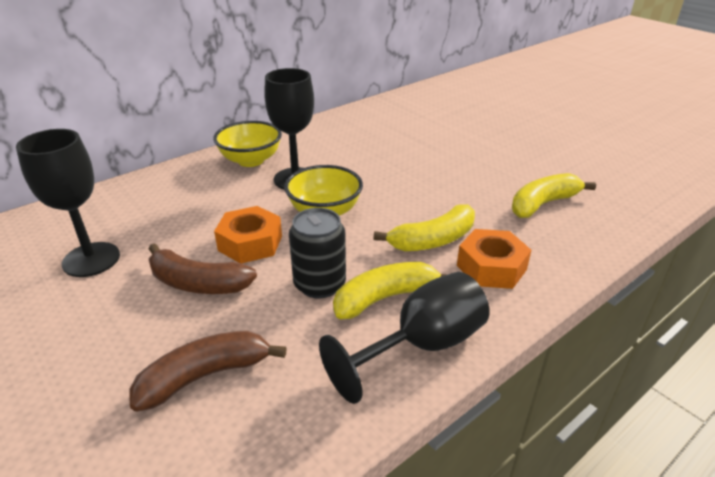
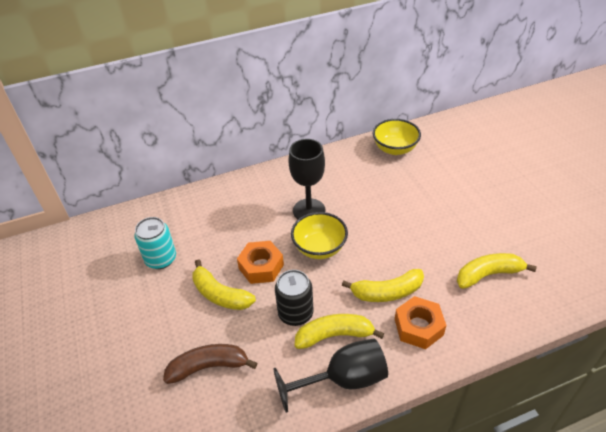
camera: 20 degrees right, 10 degrees up
black goblet [16,129,120,277] -> turquoise can [134,217,176,269]
brown banana [149,243,257,294] -> yellow banana [192,259,256,310]
yellow bowl [213,121,282,167] -> yellow bowl moved to [373,119,421,155]

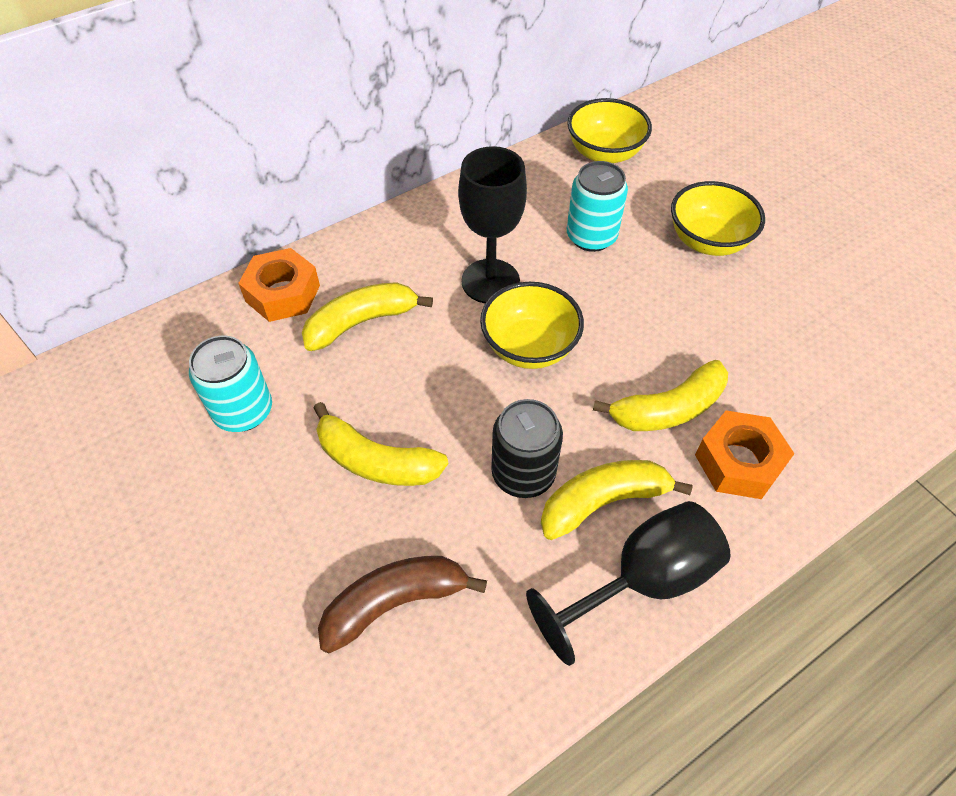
camera: 15 degrees left, 10 degrees up
orange nut [237,241,284,284] -> orange nut moved to [238,248,320,322]
yellow banana [457,253,537,289] -> yellow banana moved to [302,282,433,351]
none -> turquoise can [567,161,628,252]
none -> yellow bowl [671,181,765,256]

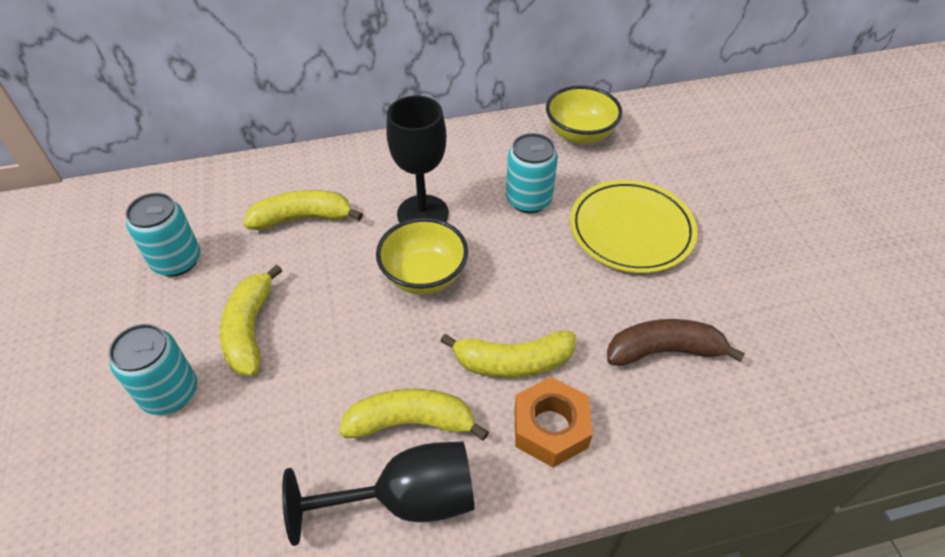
camera: 20 degrees right, 5 degrees down
orange nut [238,248,320,322] -> none
yellow banana [313,402,448,486] -> yellow banana turned 45 degrees clockwise [220,265,282,376]
brown banana [318,556,487,653] -> brown banana moved to [607,319,745,366]
black can [491,399,563,498] -> none
yellow bowl [671,181,765,256] -> yellow plate [570,180,698,273]
none -> turquoise can [109,324,197,415]

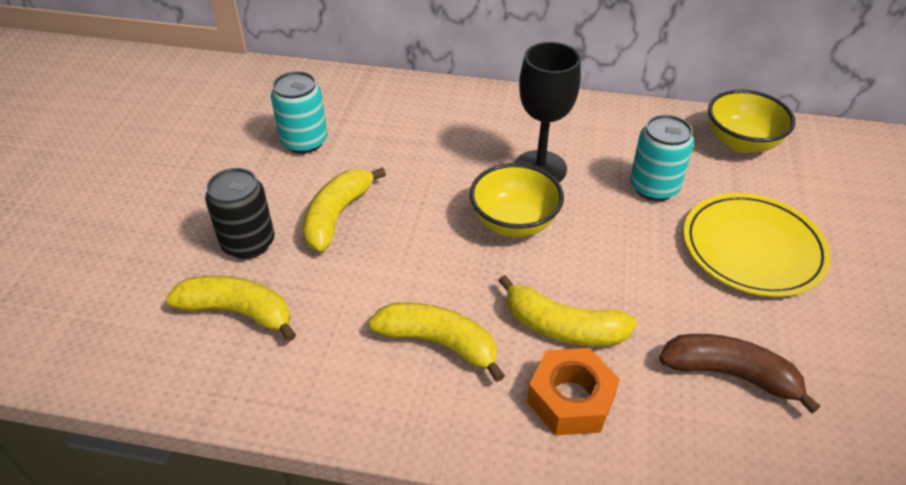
camera: 25 degrees right, 5 degrees down
turquoise can [109,324,197,415] -> black can [205,168,275,259]
yellow banana [243,190,363,230] -> yellow banana moved to [166,276,296,341]
black goblet [282,442,474,546] -> none

